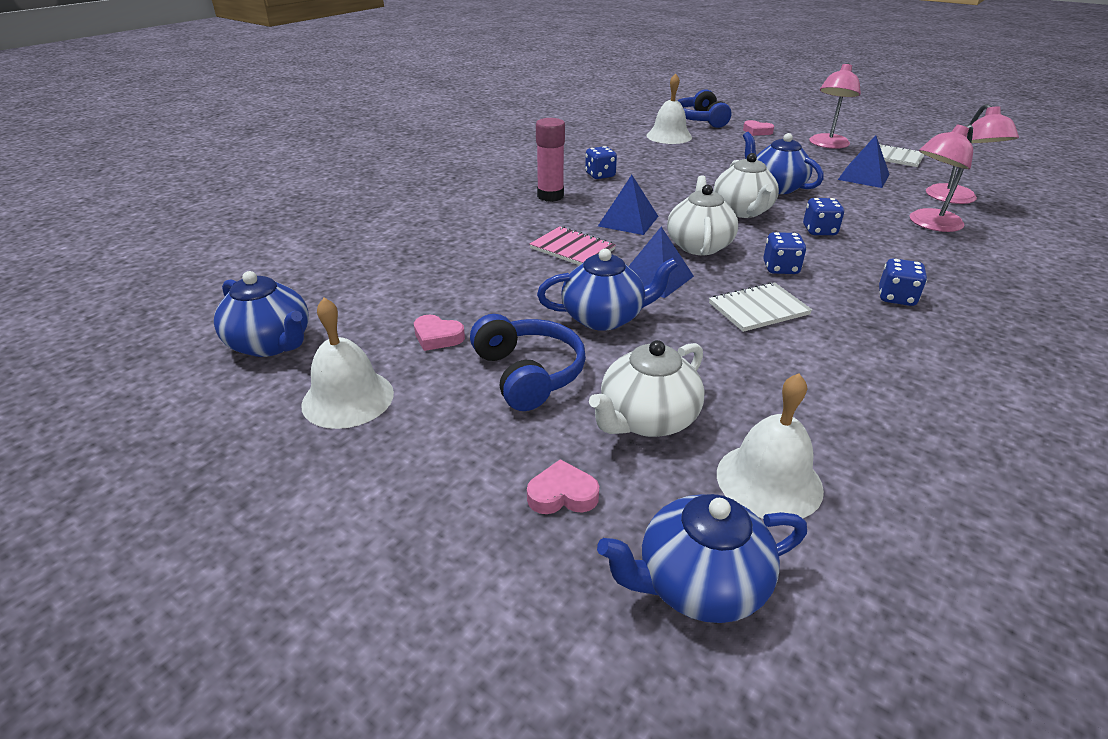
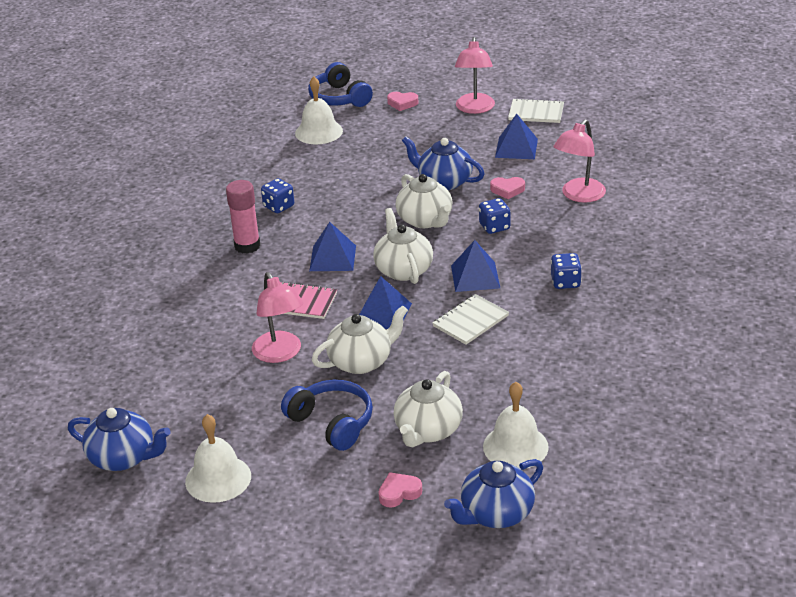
camera: 20 degrees left, 0 degrees up
pink heart [414,314,465,351] -> pink heart moved to [490,177,525,199]
blue teapot [537,249,678,331] -> white teapot [312,305,408,374]
blue dice [763,232,806,274] -> blue pyramid [451,240,500,292]
pink lamp [926,104,1019,204] -> pink lamp moved to [252,272,304,363]

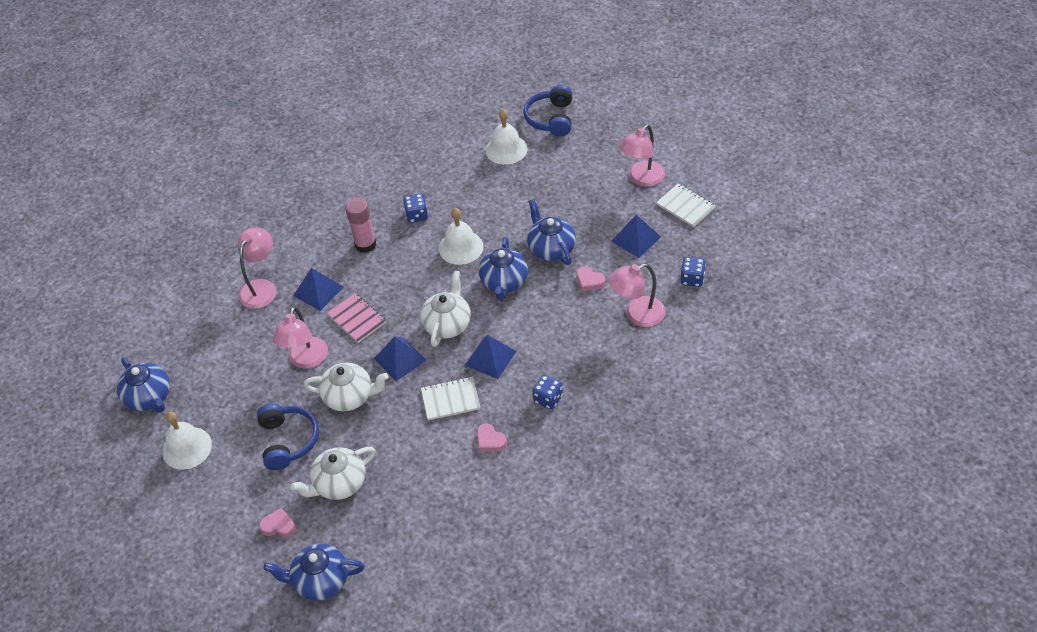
camera: 35 degrees right, 15 degrees up
blue pyramid [309,222,356,271] -> blue pyramid moved to [293,268,343,311]
pink heart [387,92,418,111] -> pink heart moved to [477,423,507,452]
white teapot [396,174,452,228] -> blue teapot [479,237,528,300]
blue dice [479,198,510,234] -> blue dice moved to [680,257,706,287]
white bell [483,382,549,468] -> white bell moved to [439,208,483,265]
none -> pink lamp [238,227,276,309]

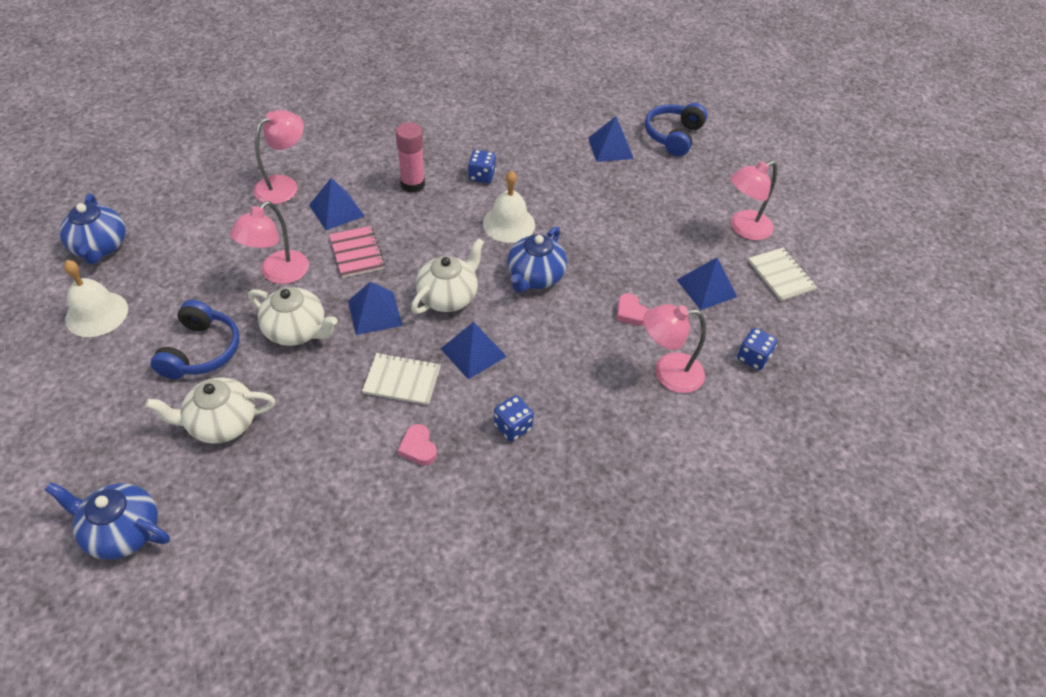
camera: 15 degrees right, 0 degrees up
pink heart [259,508,295,537] -> none
white bell [486,109,528,165] -> blue pyramid [588,116,634,162]
blue teapot [527,199,576,265] -> none

